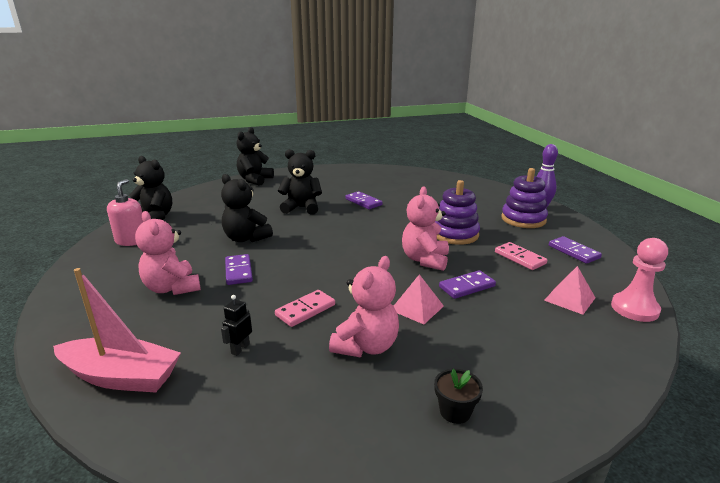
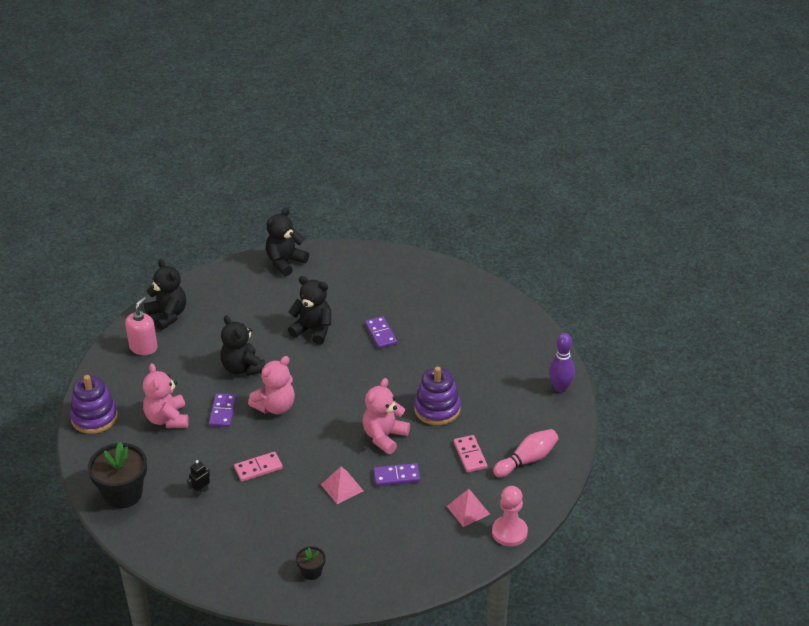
camera: 20 degrees right, 15 degrees up
pink boat [53,268,181,393] -> black flower pot [88,442,147,509]
pink teddy bear [329,256,399,357] -> pink teddy bear moved to [248,356,295,414]
purple stacking toy [501,168,548,228] -> purple stacking toy moved to [70,375,118,434]
purple domino [549,236,602,264] -> pink bowling pin [493,429,558,477]

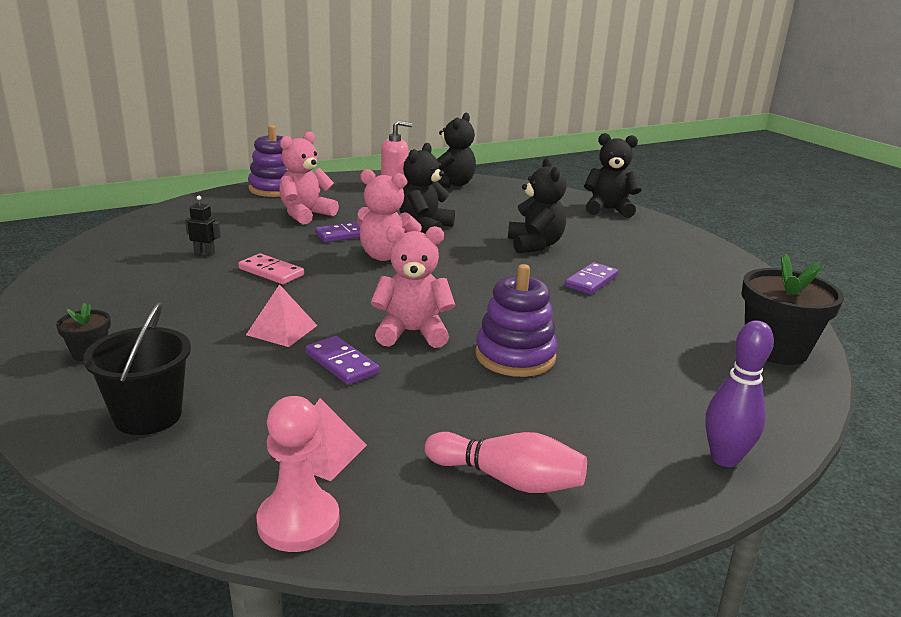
camera: 55 degrees right, 15 degrees down
black flower pot [88,442,147,509] -> black flower pot moved to [741,254,844,365]
pink domino [454,435,487,473] -> none
none -> black bucket [83,302,191,435]

